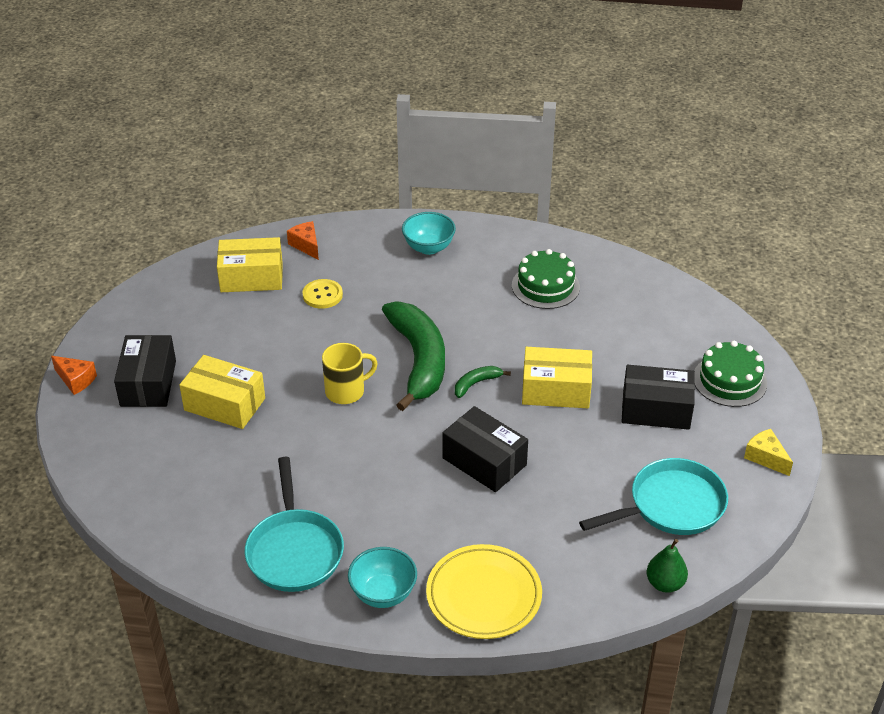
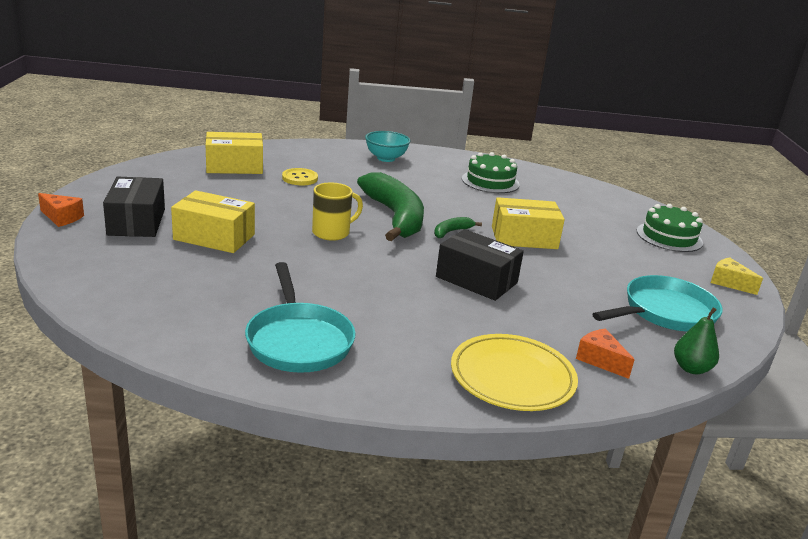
camera: 10 degrees left, 15 degrees down
orange cheese [287,221,319,260] -> orange cheese moved to [576,328,635,379]
turquoise bowl [348,547,417,608] -> none
black box [622,365,695,430] -> none

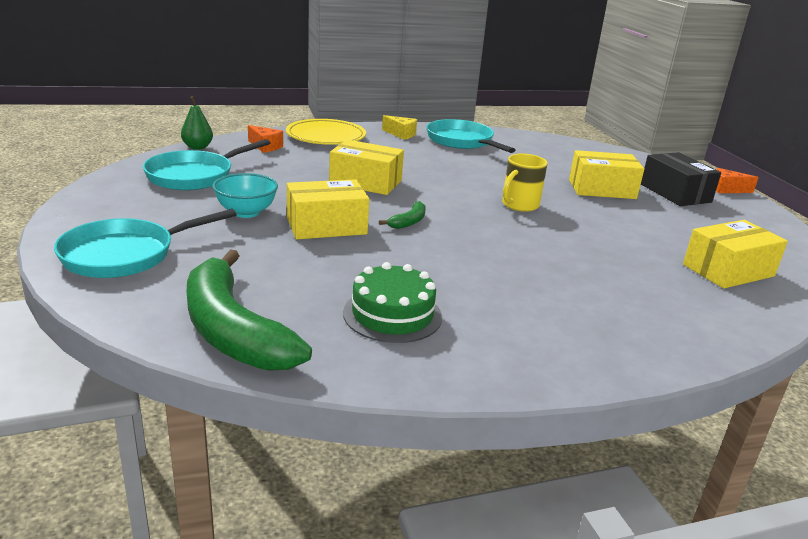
camera: 165 degrees right, 0 degrees up
yellow button [282,168,318,185] -> none
green banana [357,172,424,241] -> green banana moved to [187,249,312,371]
turquoise bowl [365,131,411,162] -> turquoise bowl moved to [212,173,278,218]
black box [436,229,524,301] -> yellow box [329,139,404,195]
green cake [637,204,703,252] -> turquoise pan [54,209,237,278]
yellow cheese [711,257,763,295] -> yellow cheese moved to [382,115,417,140]

